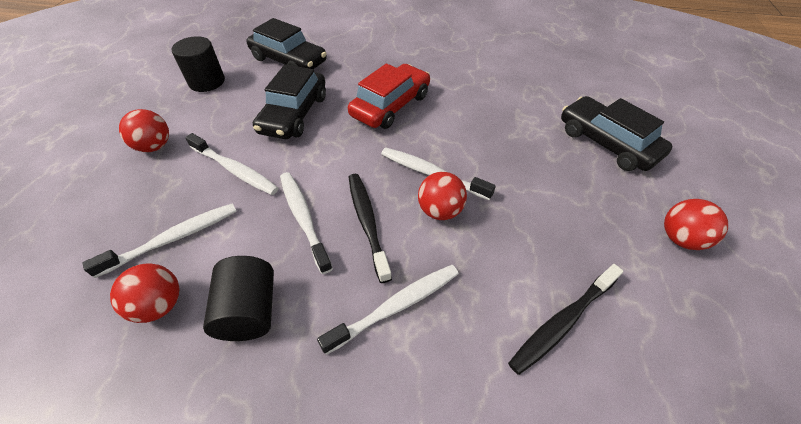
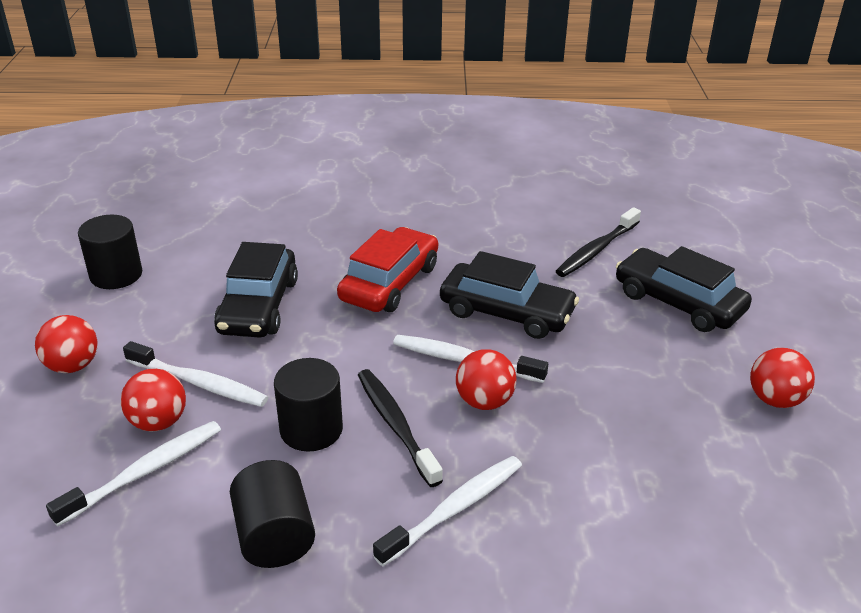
camera: 10 degrees left, 15 degrees down
red ball [110,263,179,323] -> red ball moved to [121,369,186,432]
black car [246,18,327,69] -> black car moved to [440,251,579,339]
white toothbrush [280,172,333,274] -> black cylinder [274,358,343,451]
black toothbrush [508,264,624,375] -> black toothbrush moved to [556,207,641,277]

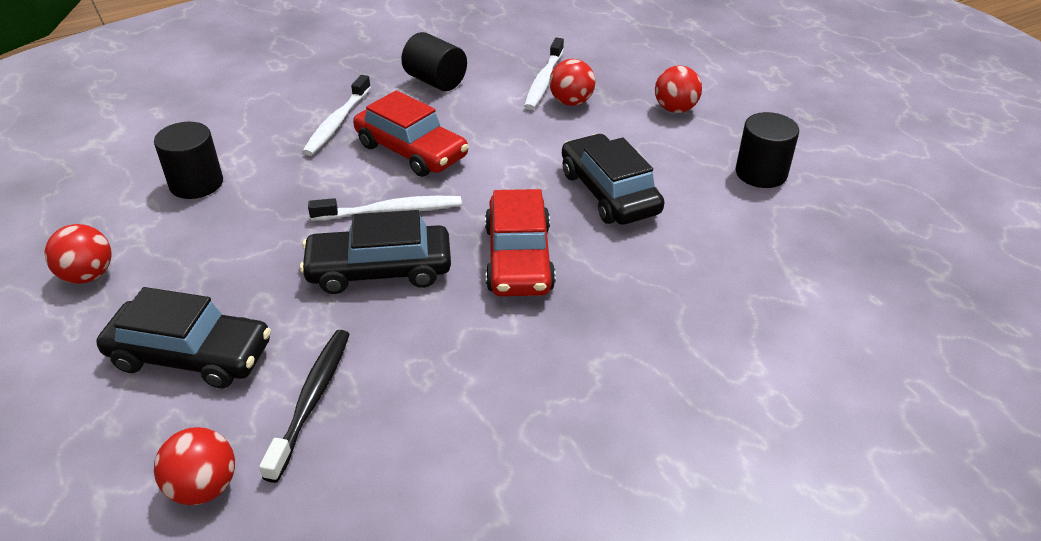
camera: 150 degrees right, 5 degrees up
white toothbrush [123,341,268,407] -> none
black cylinder [274,358,343,451] -> black cylinder moved to [154,122,223,199]
black toothbrush [358,369,443,487] -> red car [353,90,469,177]
red ball [456,349,516,410] -> red ball moved to [154,427,235,505]

